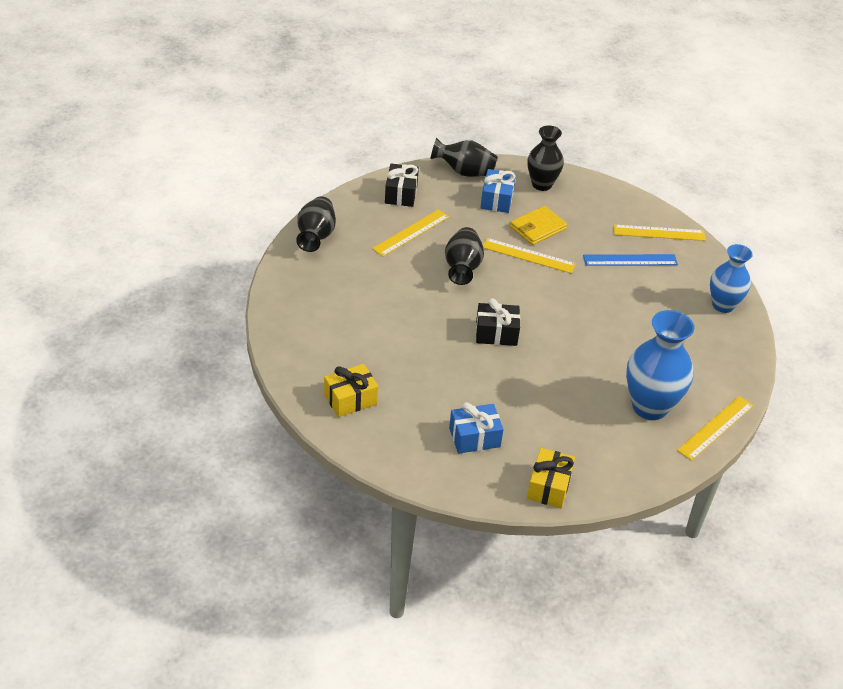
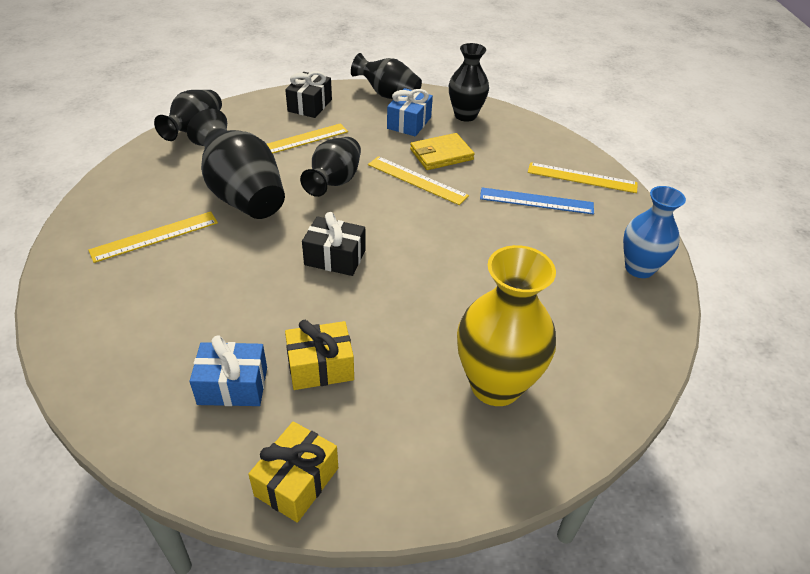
camera: 15 degrees right, 0 degrees up
yellow gift [324,364,378,417] -> yellow gift moved to [285,320,354,390]
blue vase [626,310,694,420] -> yellow vase [457,245,556,406]
yellow ruler [677,396,754,461] -> yellow ruler moved to [89,211,218,263]
none -> black vase [187,109,285,219]

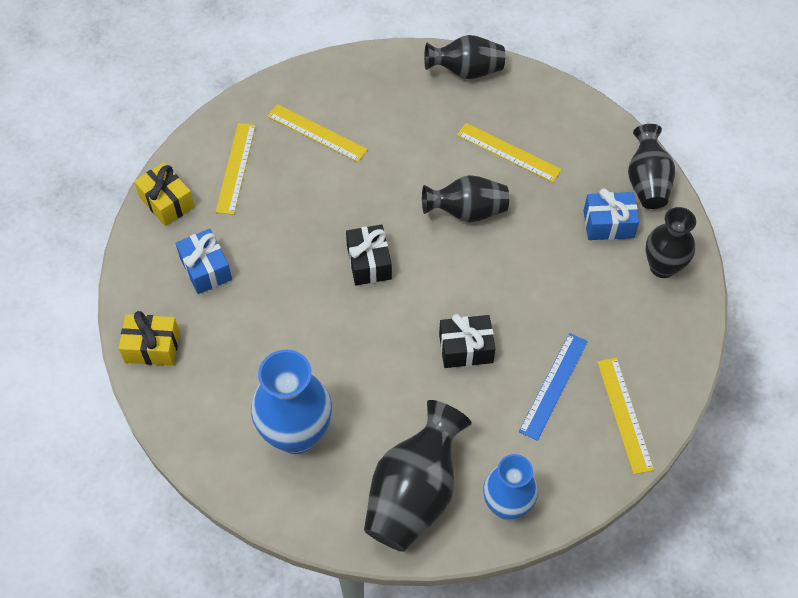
camera: 65 degrees right, 15 degrees up
black vase [187,109,285,219] -> black vase moved to [364,400,472,552]
black gift [285,71,332,118] -> black gift moved to [439,314,496,368]
yellow gift [285,320,354,390] -> yellow gift moved to [134,162,195,226]
yellow ruler [368,156,469,205] -> yellow ruler moved to [216,123,256,215]
yellow wallet [410,133,474,170] -> none
yellow vase [457,245,556,406] -> blue vase [251,350,332,454]
blue ruler [480,187,594,215] -> blue ruler turned 45 degrees clockwise [519,333,588,441]

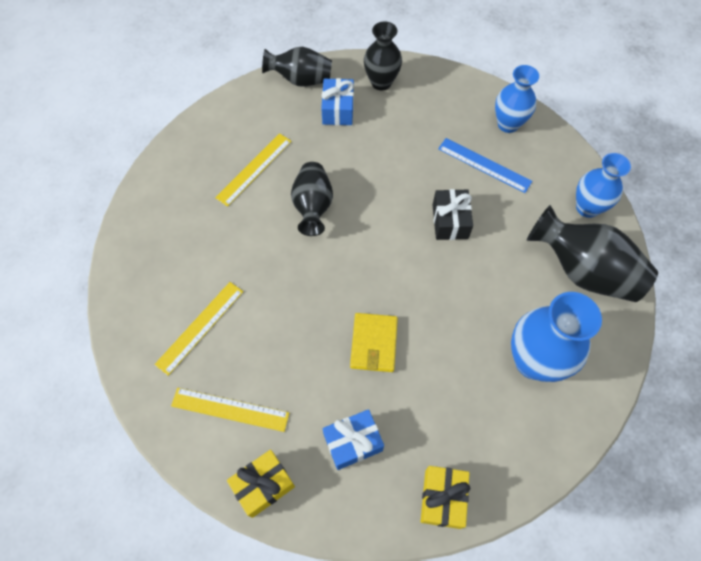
camera: 85 degrees left, 5 degrees up
black gift [346,225,392,285] -> none
black vase [424,35,505,79] -> none
yellow ruler [597,358,654,474] -> blue vase [495,65,539,133]
none -> yellow wallet [350,313,398,372]

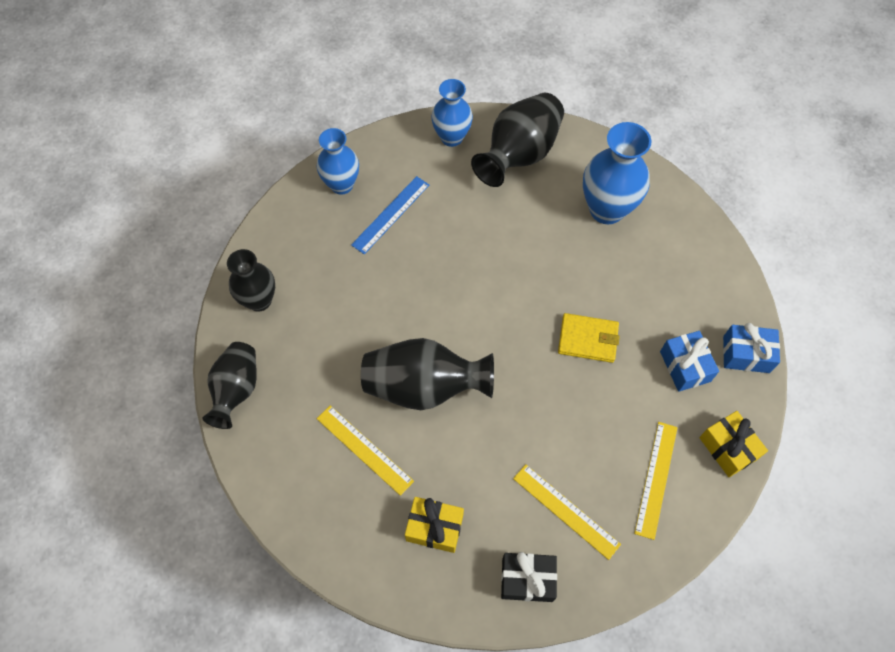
camera: 85 degrees left, 0 degrees up
black vase [291,162,333,236] -> black vase [361,338,494,410], size x1.50
blue gift [321,78,354,125] -> blue gift moved to [723,323,780,373]
yellow gift [421,466,470,529] -> yellow gift moved to [405,497,464,553]
black gift [432,189,473,240] -> black gift moved to [501,552,557,602]

